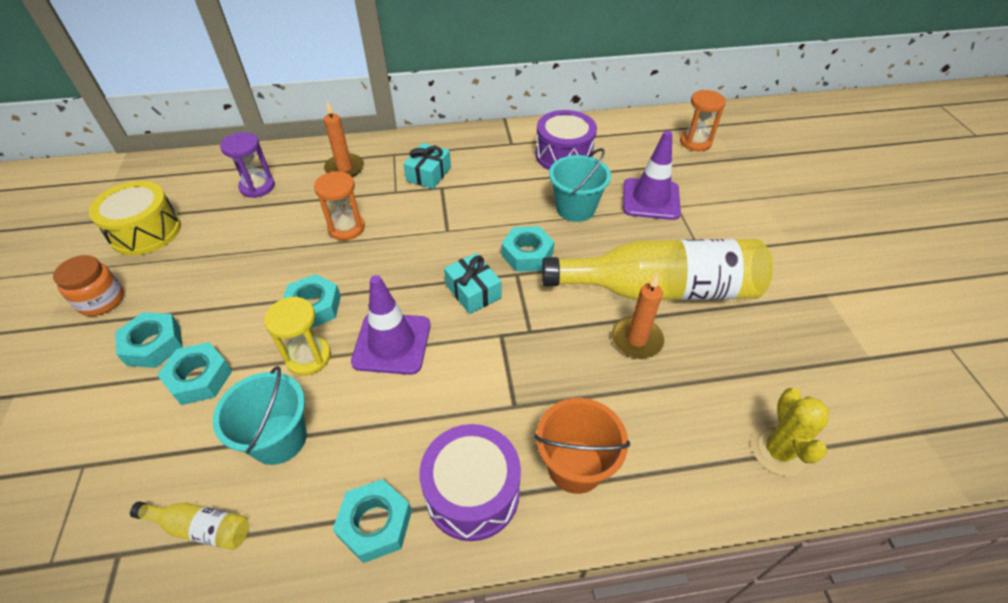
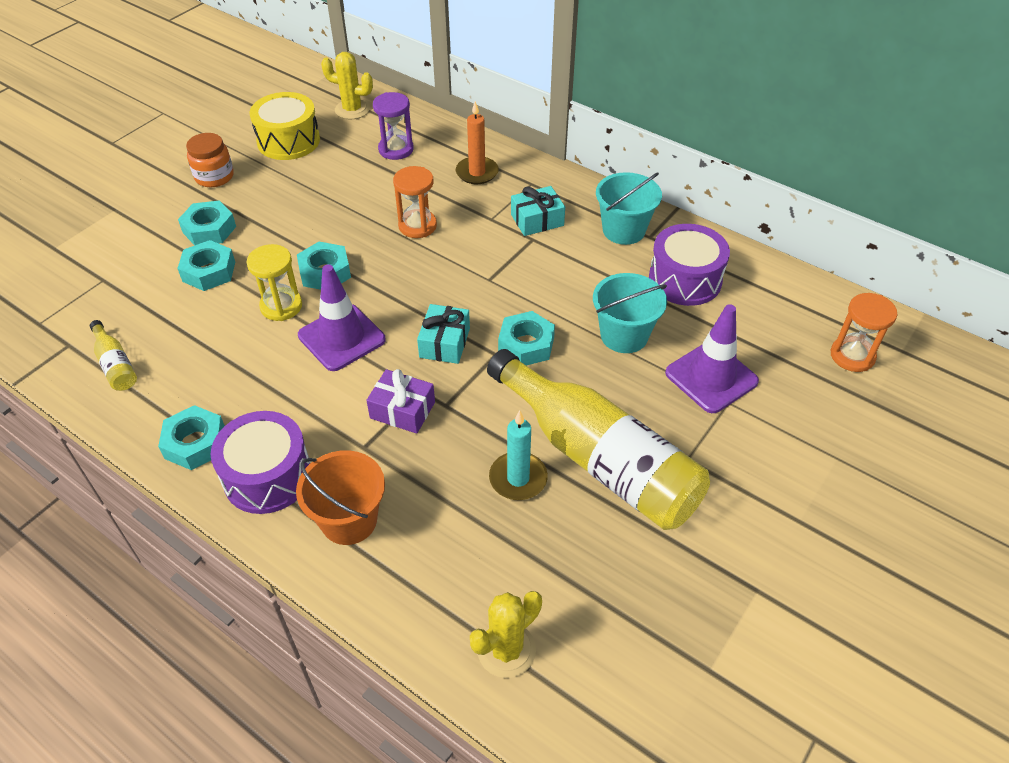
camera: 45 degrees right, 0 degrees up
turquoise bucket [213,366,307,465] -> turquoise bucket moved to [596,172,662,245]
orange candle [612,274,664,358] -> turquoise candle [489,410,548,500]
none -> yellow cactus [321,52,373,119]
none -> purple gift [366,369,435,434]

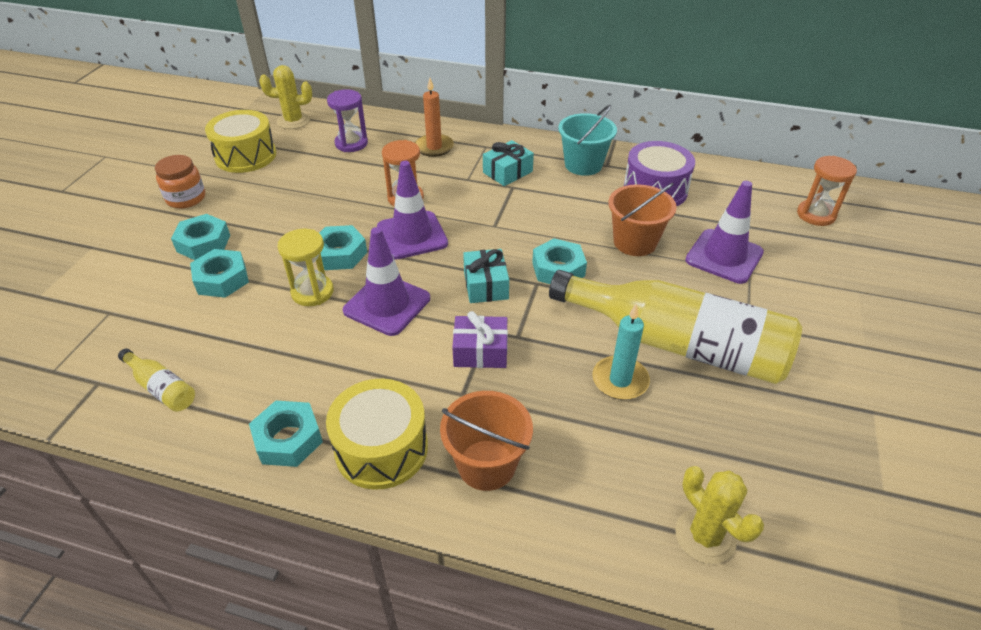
camera: 20 degrees left, 5 degrees down
purple drum [211,411,310,514] -> yellow drum [326,379,428,490]
yellow cactus [470,591,542,678] -> yellow cactus turned 60 degrees counterclockwise [675,466,764,564]
turquoise bucket [593,273,667,353] -> orange bucket [608,183,677,256]
none -> purple traffic cone [377,161,448,260]

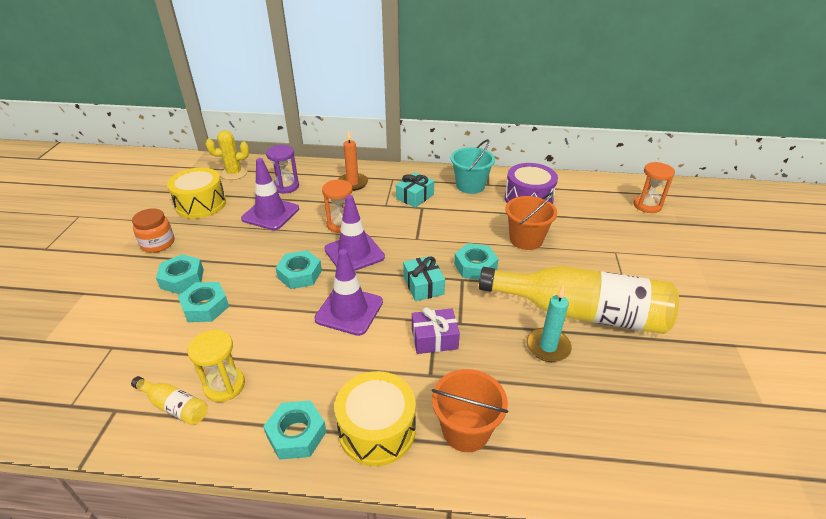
camera: 10 degrees left, 5 degrees down
yellow hourglass [278,229,334,306] -> yellow hourglass moved to [188,330,245,402]
yellow cactus [675,466,764,564] -> none
purple traffic cone [685,181,764,284] -> purple traffic cone moved to [241,158,299,230]

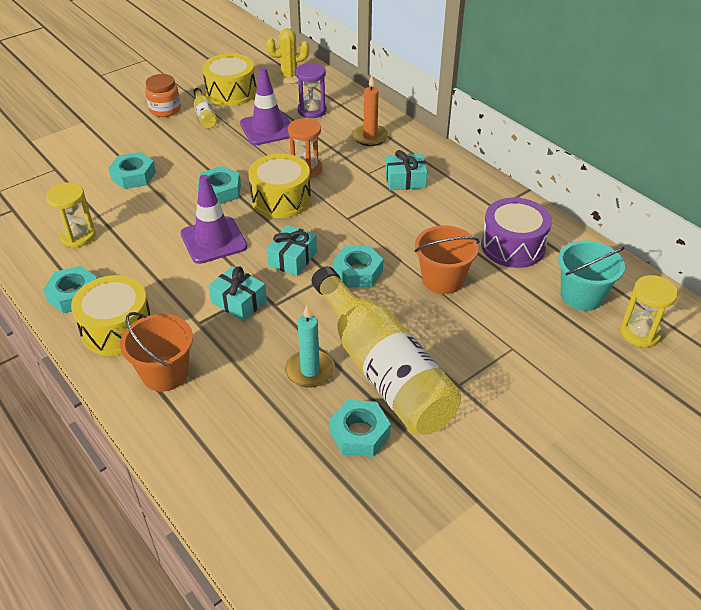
camera: 45 degrees right, 5 degrees up
yellow bottle [131,376,207,425] -> yellow bottle moved to [193,88,217,129]
turquoise nut [156,254,204,294] -> turquoise nut moved to [329,400,391,457]
yellow cactus [206,130,249,180] -> yellow cactus turned 45 degrees counterclockwise [266,28,309,84]
purple traffic cone [324,195,385,271] -> yellow drum [248,154,311,218]
purple gift [412,307,460,354] -> turquoise gift [208,266,267,321]
turquoise bucket [451,139,495,194] -> turquoise bucket moved to [558,240,625,311]
orange hourglass [633,162,675,213] -> yellow hourglass [620,275,678,347]

